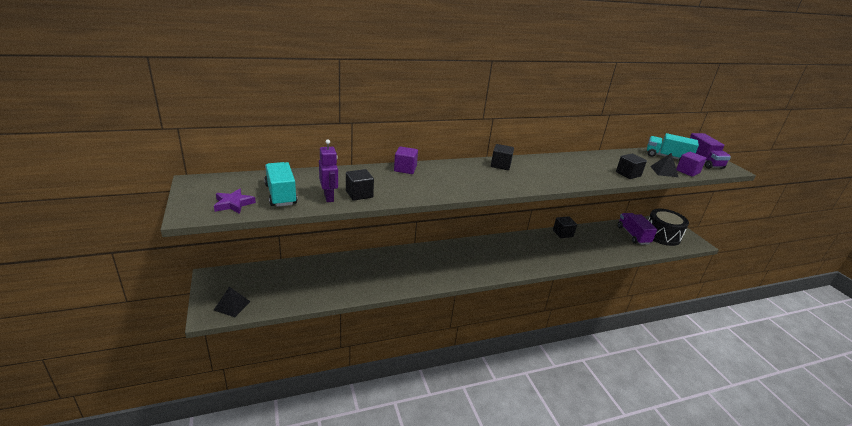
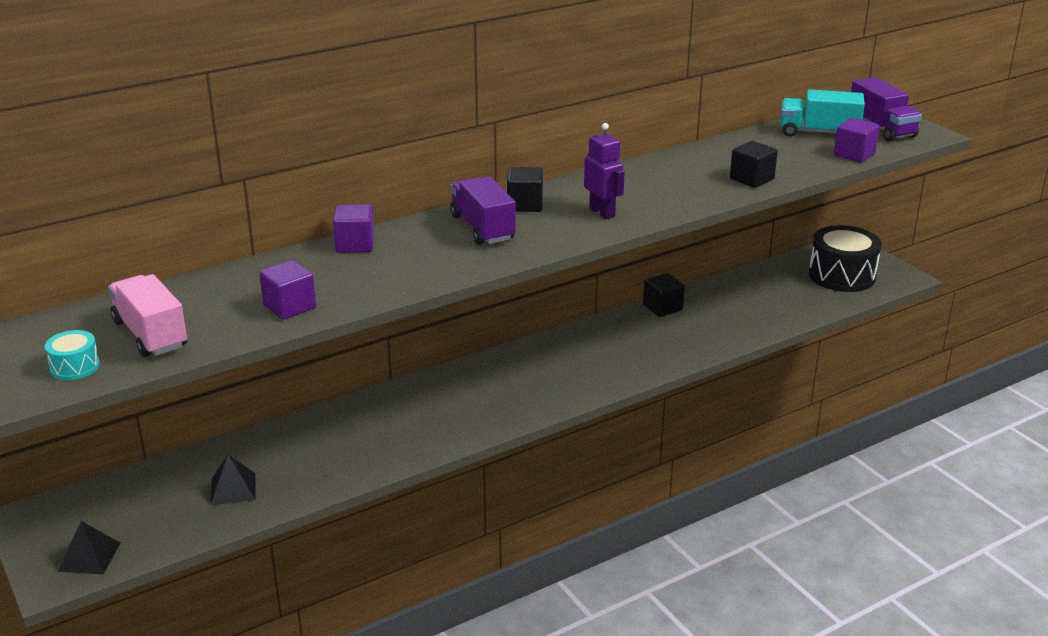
camera: 10 degrees left, 0 degrees up
purple star [214,189,256,214] -> turquoise drum [44,330,100,380]
turquoise truck [264,162,297,207] -> pink truck [108,274,187,357]
purple robot [319,139,338,202] -> purple robot moved to [584,123,625,219]
black cube [346,169,374,201] -> purple cube [259,260,316,320]
purple truck [617,213,657,245] -> purple truck moved to [450,176,516,245]
black pyramid [650,153,678,177] -> black pyramid moved to [211,455,256,505]

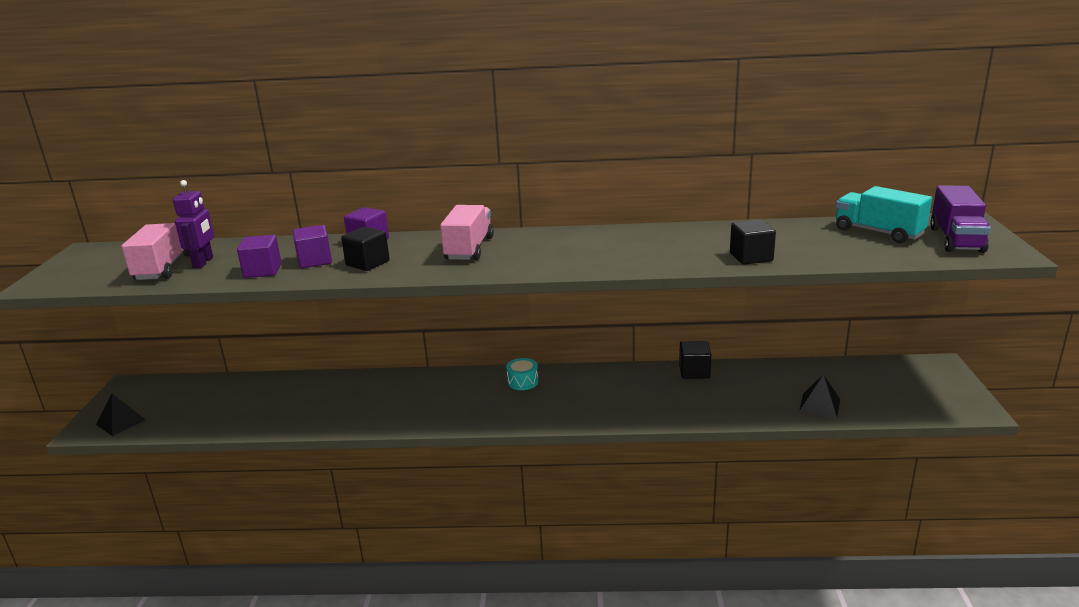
camera: 35 degrees right, 5 degrees down
turquoise drum [44,330,100,380] -> turquoise drum moved to [506,358,538,390]
black pyramid [211,455,256,505] -> black pyramid moved to [799,374,840,418]
purple truck [450,176,516,245] -> pink truck [440,205,494,260]
black cube [507,167,543,212] -> black cube moved to [341,227,390,271]
purple robot [584,123,625,219] -> purple robot moved to [173,180,214,268]
black drum [809,225,882,292] -> none
purple cube [834,118,880,162] -> purple cube moved to [293,225,332,268]

